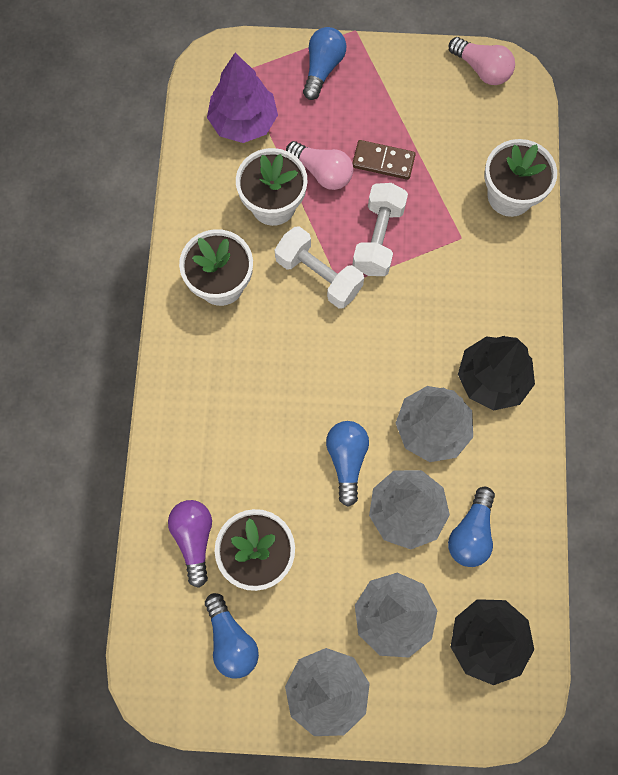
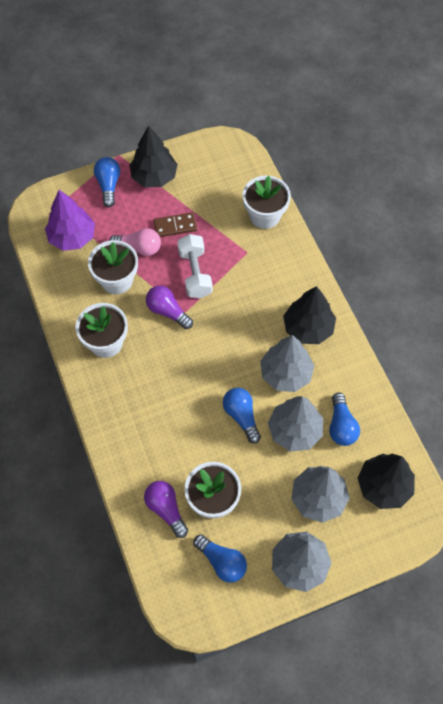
camera: 25 degrees left, 10 degrees down
white dumbbell [275,226,364,309] -> purple light bulb [146,285,193,329]
pink light bulb [449,37,515,85] -> none
none -> black tree [129,125,178,187]

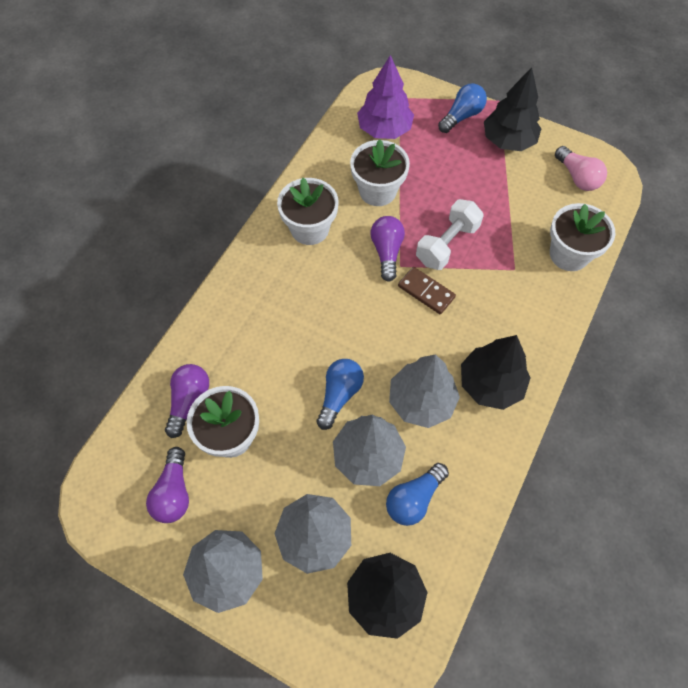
camera: 50 degrees right, 0 degrees up
pink light bulb [109,228,161,256] -> pink light bulb moved to [555,146,607,191]
brown domino [153,212,197,237] -> brown domino moved to [398,267,456,314]
blue light bulb [193,534,247,583] -> purple light bulb [146,447,189,523]

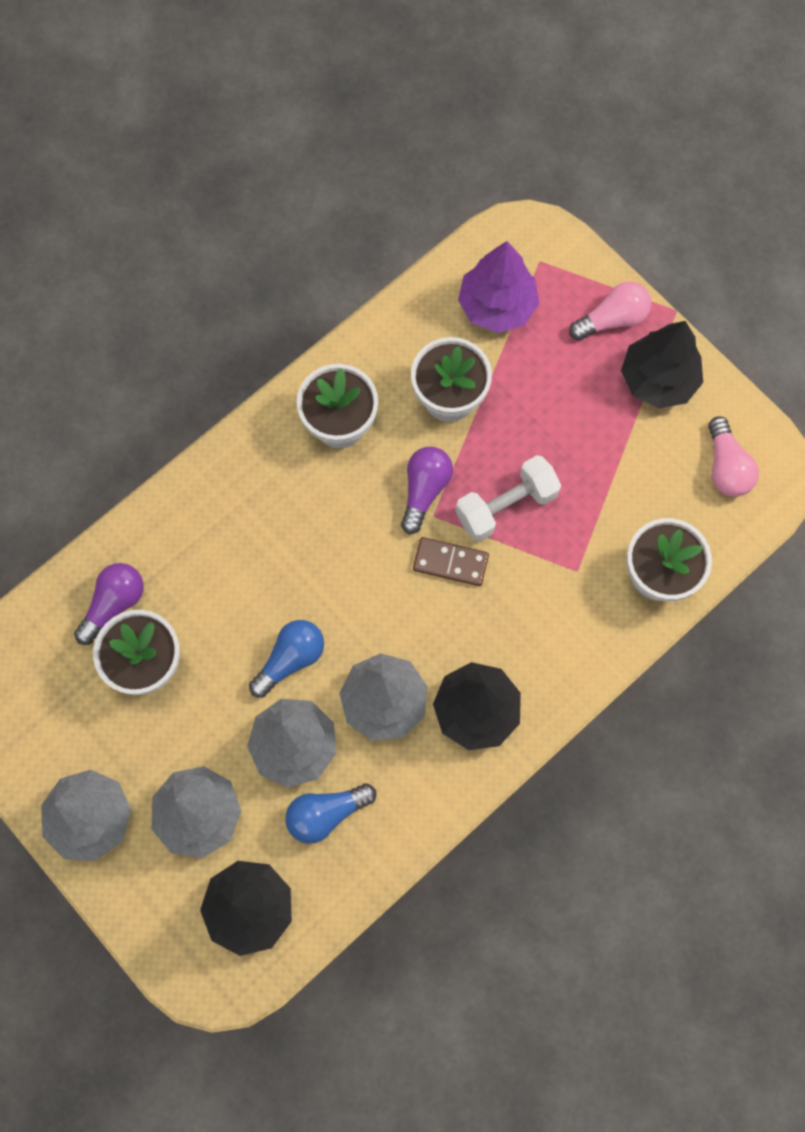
camera: 20 degrees right, 10 degrees up
purple light bulb [146,447,189,523] -> none
brown domino [398,267,456,314] -> brown domino turned 45 degrees counterclockwise [413,537,489,586]
blue light bulb [438,83,487,133] -> pink light bulb [569,281,651,341]

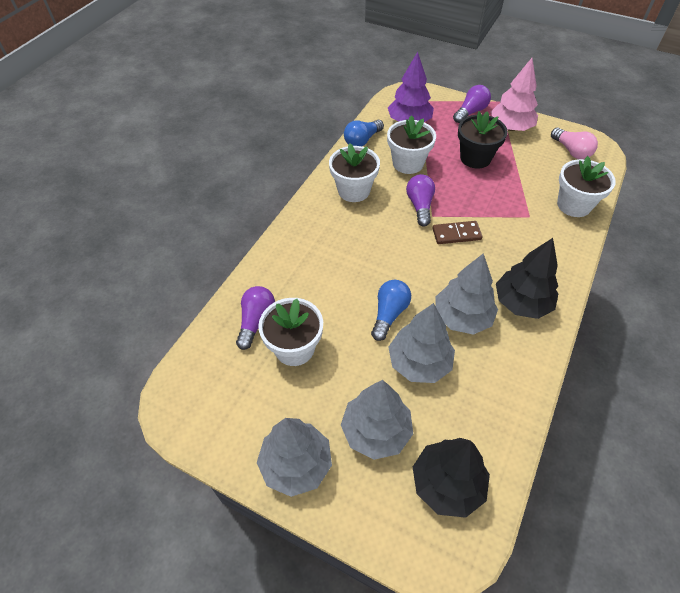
camera: 20 degrees left, 20 degrees down
blue light bulb [286,783,376,844] -> blue light bulb moved to [344,120,384,146]
white dumbbell [456,455,561,542] -> none
pink light bulb [569,281,651,341] -> purple light bulb [453,85,491,123]
black tree [621,321,703,408] -> pink tree [491,58,538,131]
none -> black flower pot [458,111,508,169]

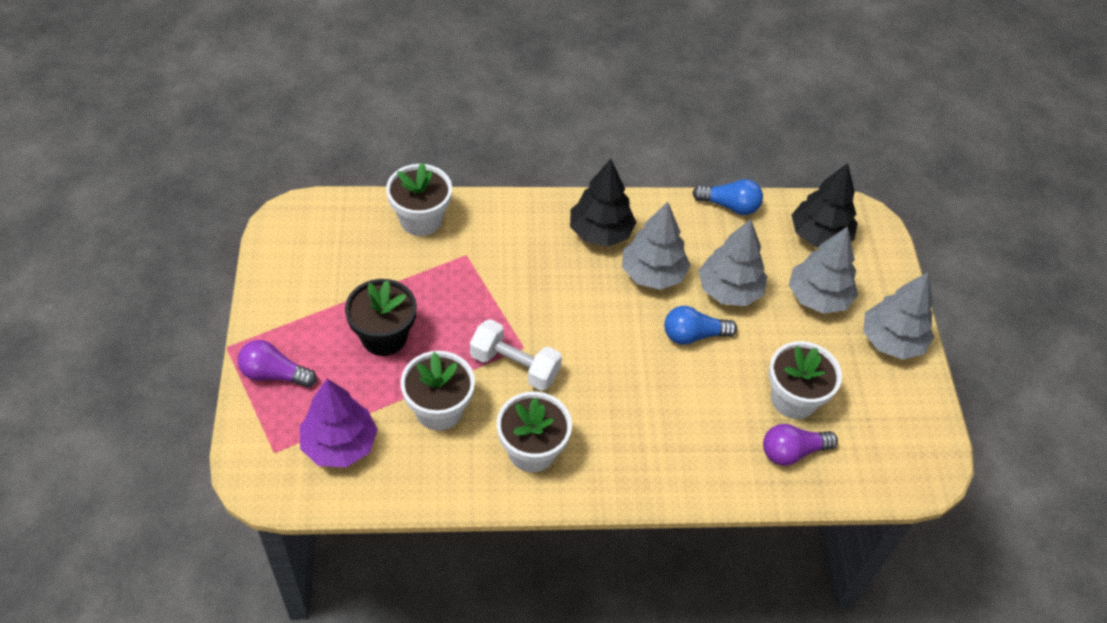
camera: 125 degrees left, 0 degrees up
blue light bulb [344,120,384,146] -> blue light bulb moved to [692,179,763,215]
purple light bulb [406,174,435,226] -> white dumbbell [470,319,562,391]
brown domino [432,221,482,244] -> none
pink tree [491,58,538,131] -> none
pink light bulb [551,128,598,159] -> none

